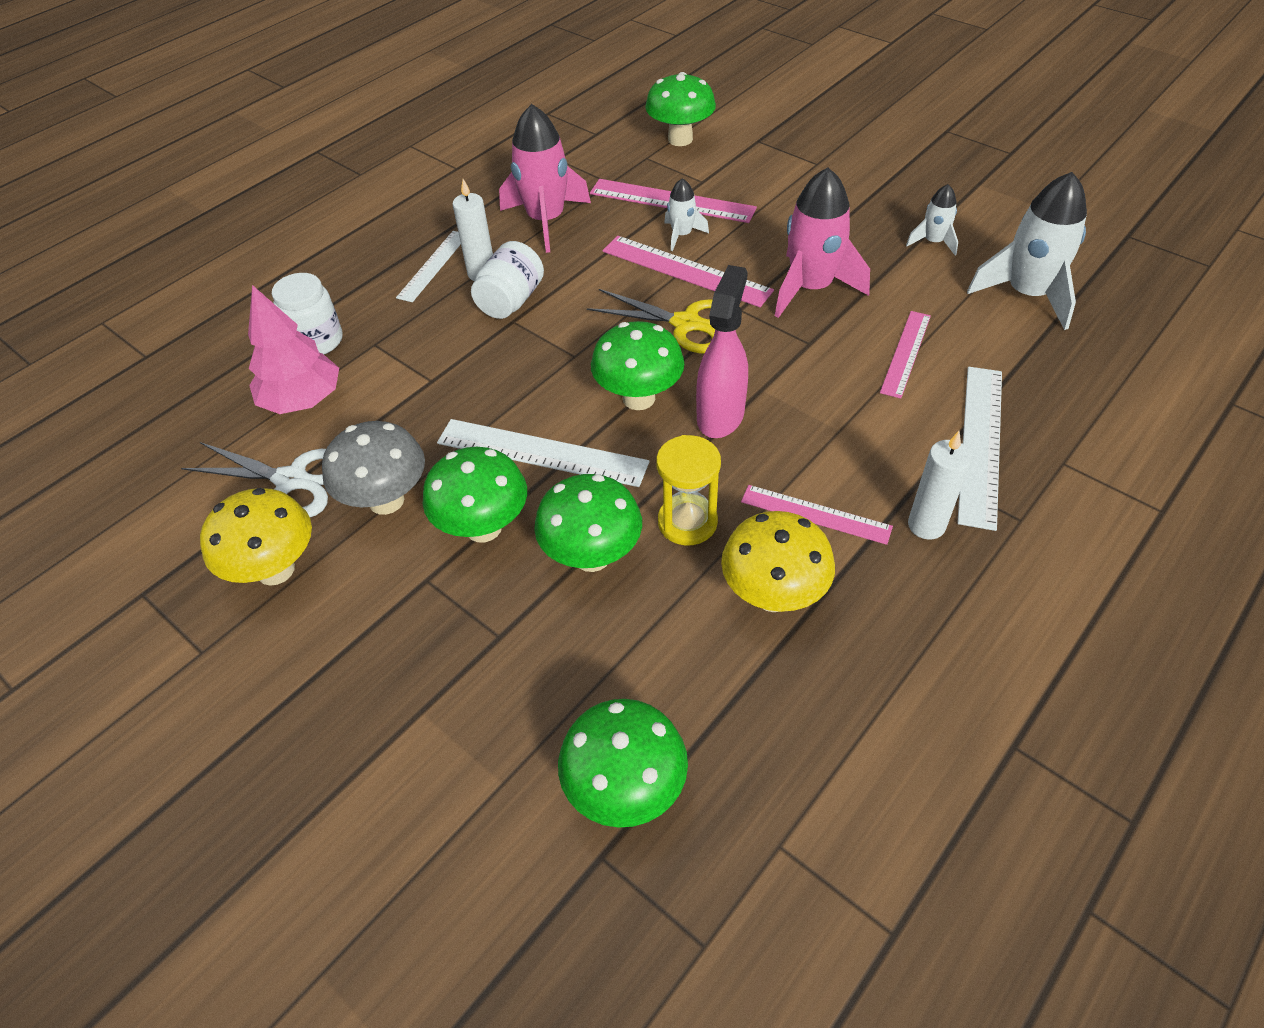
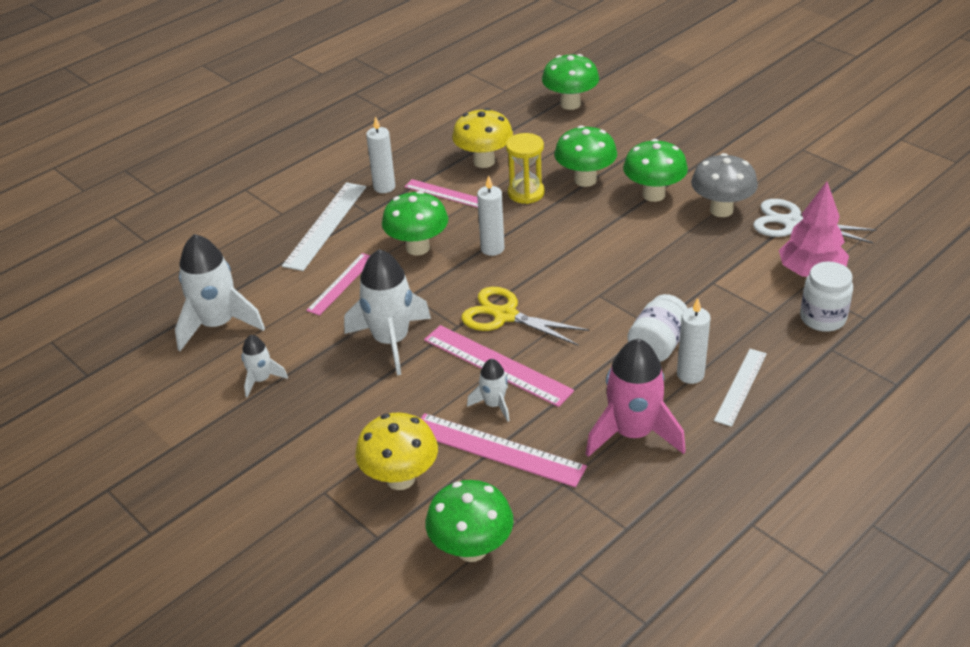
camera: 175 degrees left, 10 degrees down
yellow mushroom [200,488,312,586] -> yellow mushroom moved to [355,412,438,490]
white ruler [437,419,650,487] -> none
green mushroom [591,321,684,410] -> green mushroom moved to [382,191,448,255]
pink spray bottle [696,265,748,438] -> white candle [477,175,504,256]
pink rocket [775,167,870,318] -> white rocket [344,249,431,375]

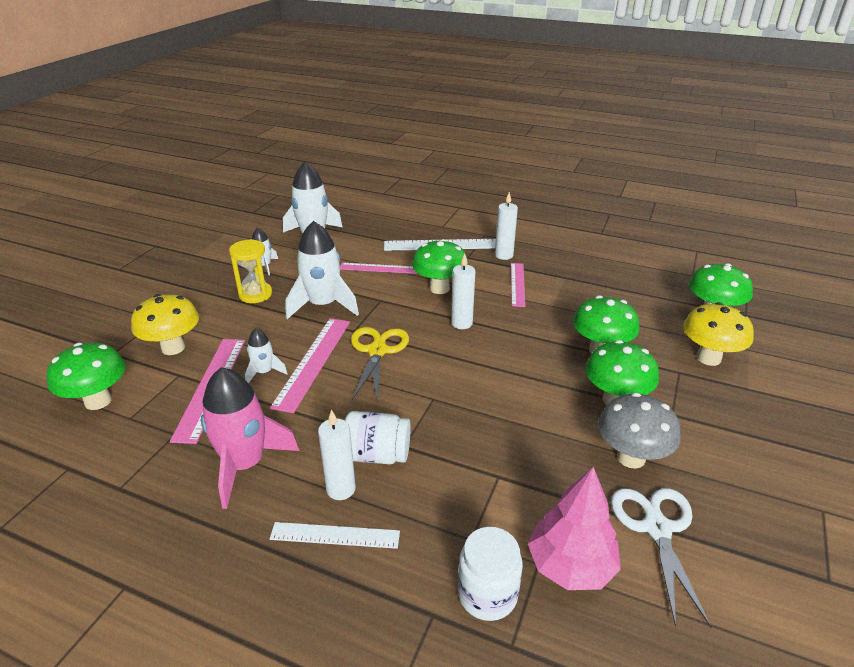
camera: 65 degrees right, 5 degrees down
yellow mushroom [452,108,513,168] -> yellow mushroom moved to [683,302,754,366]
yellow hourglass [506,133,545,204] -> yellow hourglass moved to [229,239,272,303]

